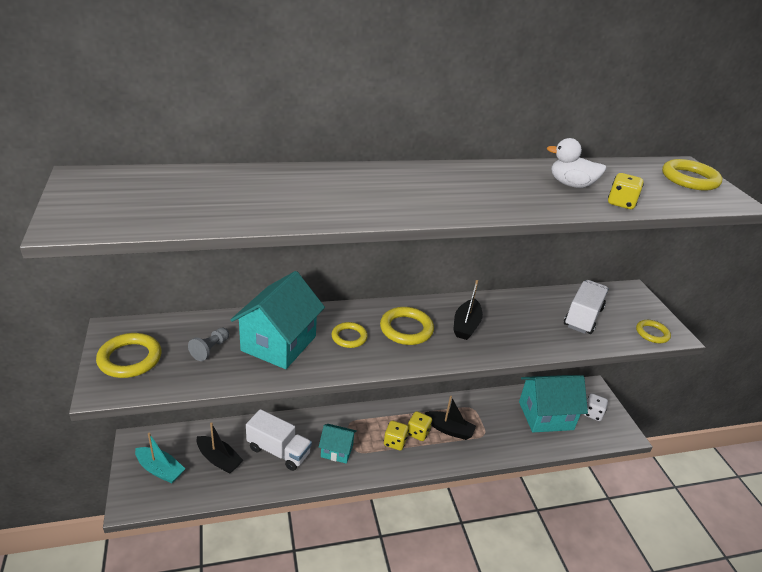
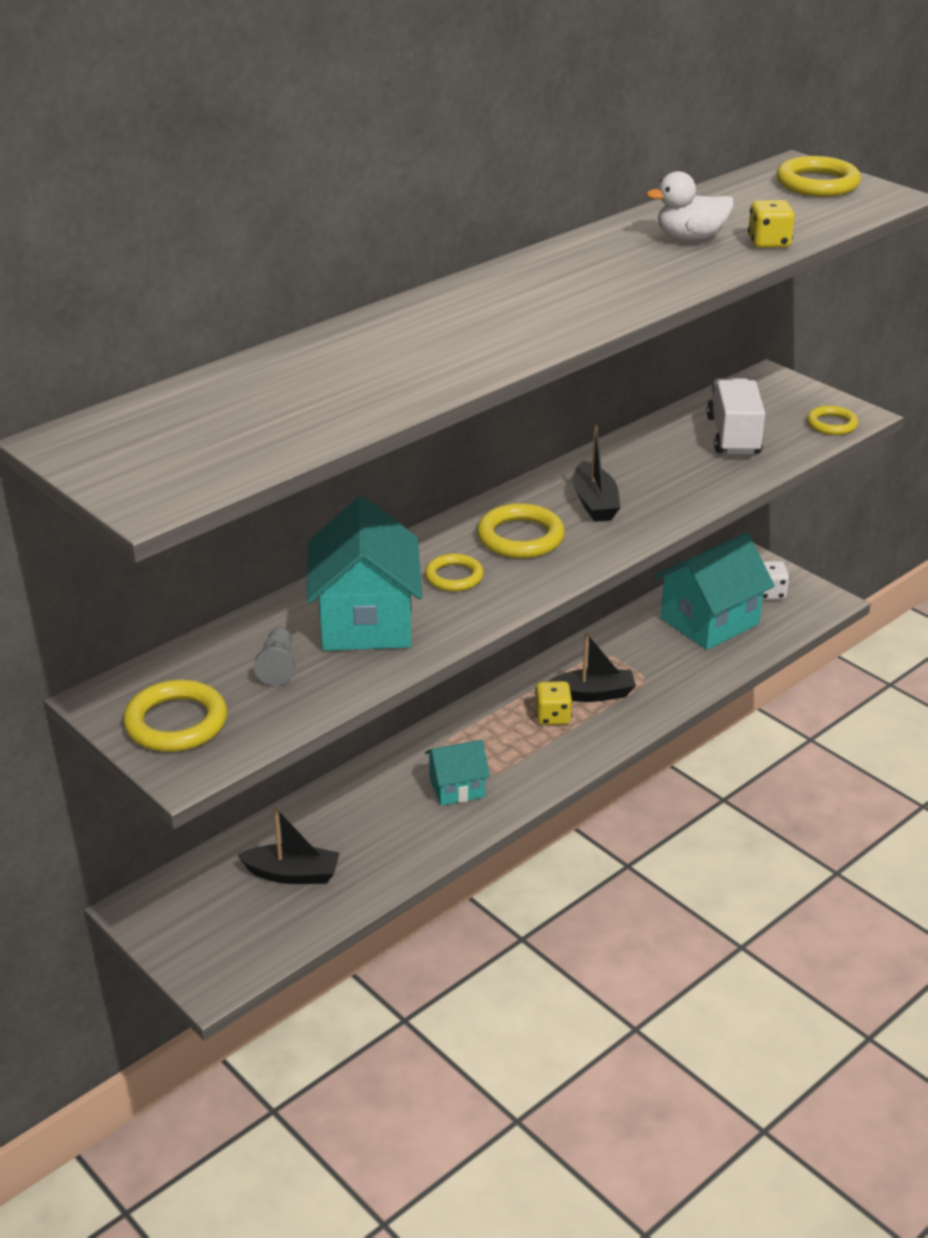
camera: 25 degrees left, 0 degrees up
turquoise boat [135,433,185,483] -> none
white truck [246,409,312,471] -> none
yellow dice [384,421,409,451] -> none

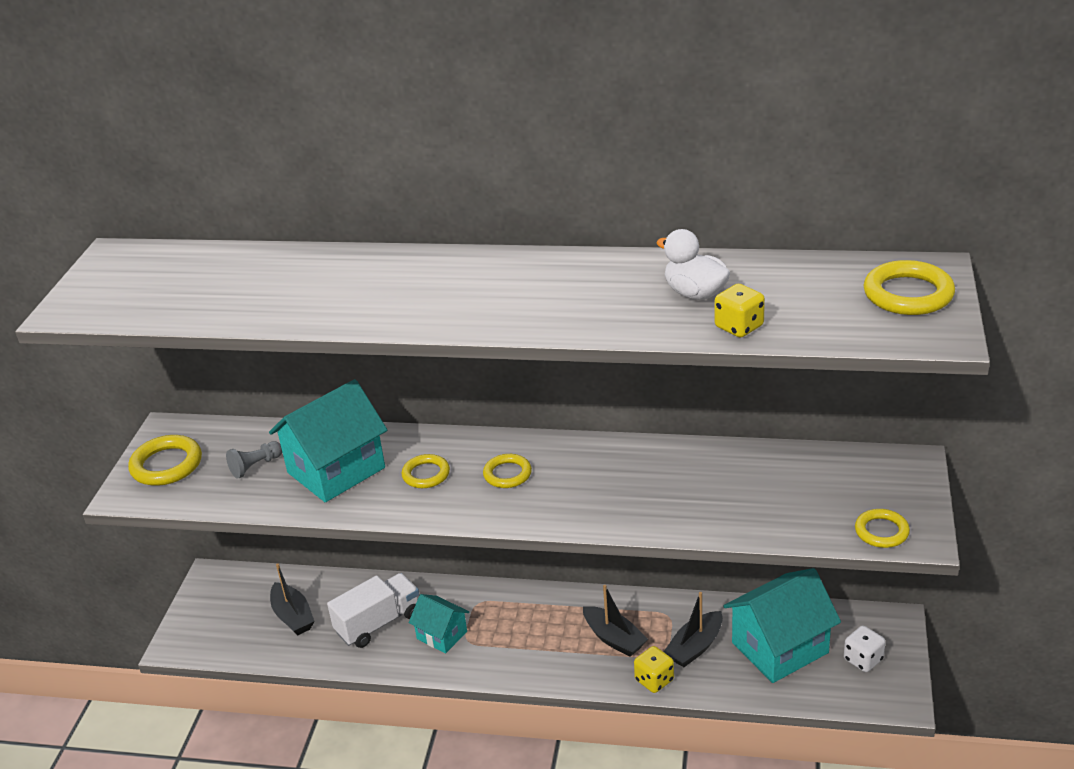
camera: 55 degrees right, 0 degrees up
yellow ring [477,503,565,558] -> yellow ring [483,454,532,488], size x0.65
yellow dice [535,681,572,725] -> yellow dice moved to [634,646,674,693]
black boat [573,424,620,522] -> black boat moved to [664,592,723,667]
turquoise house [654,533,775,650] -> turquoise house turned 45 degrees counterclockwise [724,568,841,683]
white truck [707,378,765,455] -> white truck moved to [327,573,419,648]

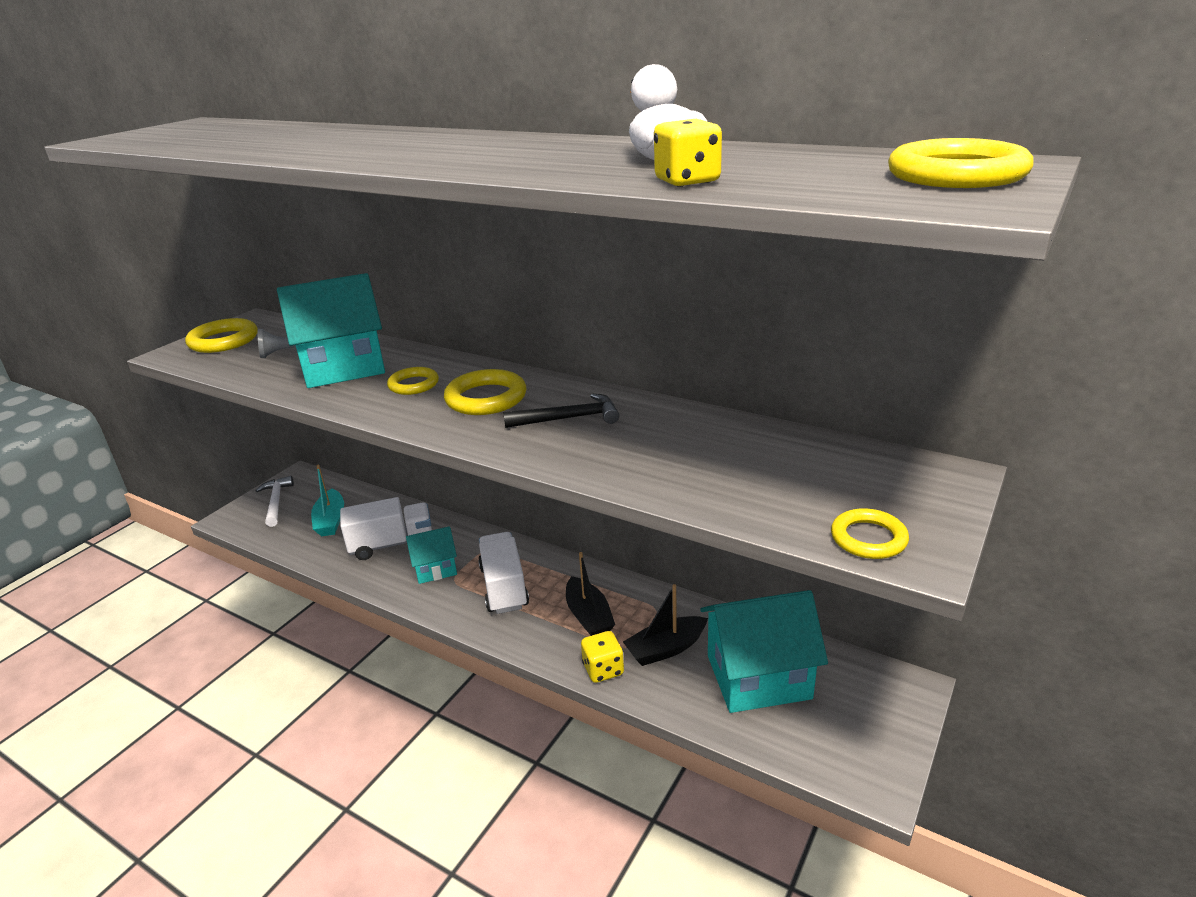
camera: 20 degrees right, 5 degrees down
black boat [270,564,314,636] -> turquoise boat [311,465,344,536]
turquoise house [409,594,469,653] -> turquoise house turned 75 degrees counterclockwise [406,526,457,584]
yellow ring [483,454,532,488] -> yellow ring [444,369,526,415], size x1.54
white dice [844,626,886,672] -> none
none -> white hammer [255,476,294,527]
none -> white truck [478,532,529,614]
none -> black hammer [503,394,619,428]

